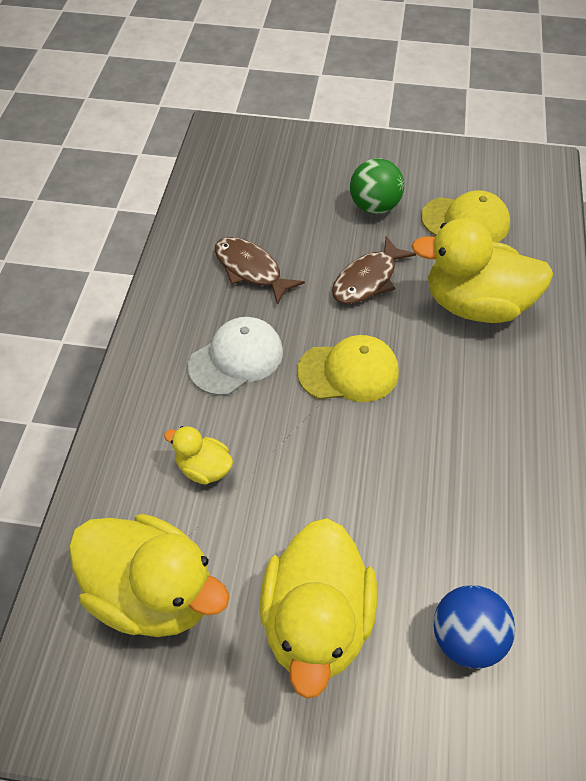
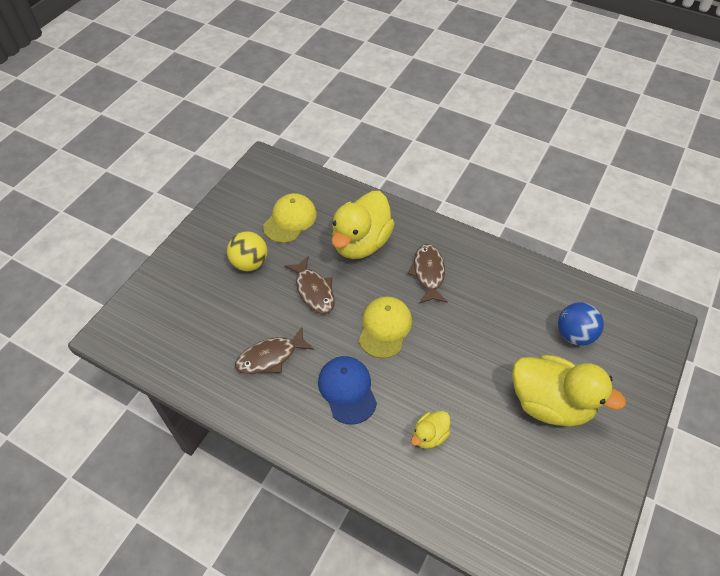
camera: 70 degrees left, 0 degrees up
yellow duck [69,514,230,637] -> none
white cap [188,317,283,396] -> blue cap [318,356,377,425]
green ball [350,158,404,214] -> yellow ball [227,231,267,271]
none -> brown fish [408,244,448,303]

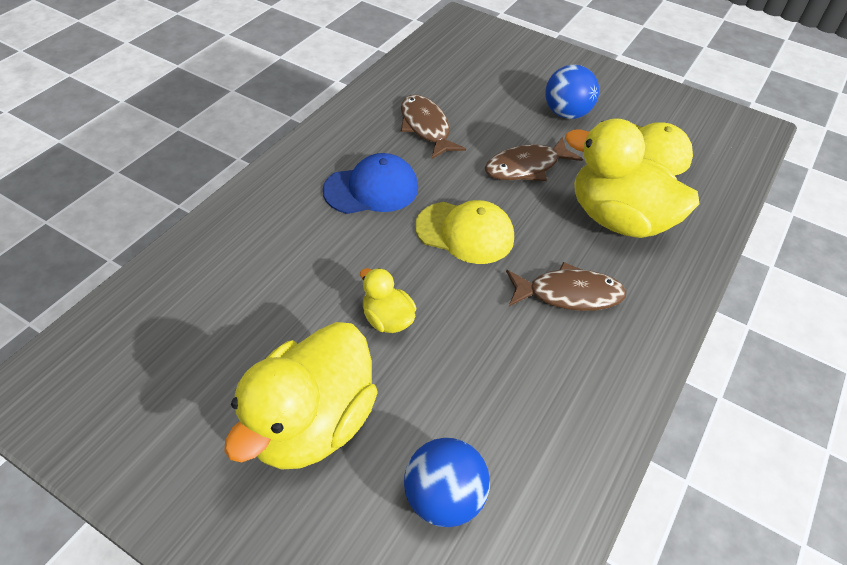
camera: 90 degrees right, 5 degrees down
yellow ball [227,231,267,271] -> blue ball [545,65,599,119]
yellow duck [411,411,451,449] -> yellow duck moved to [360,268,416,333]

